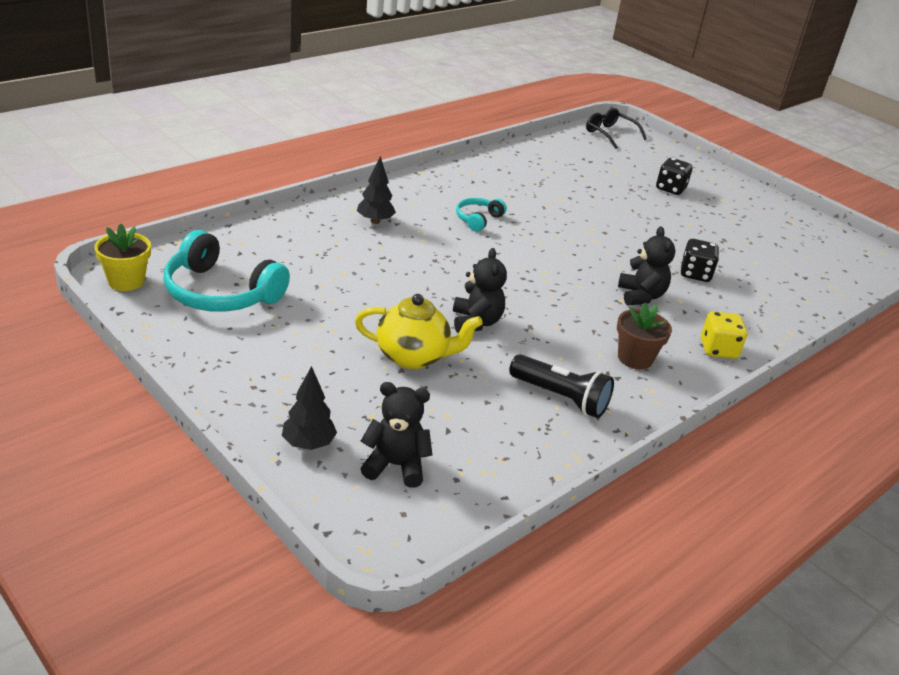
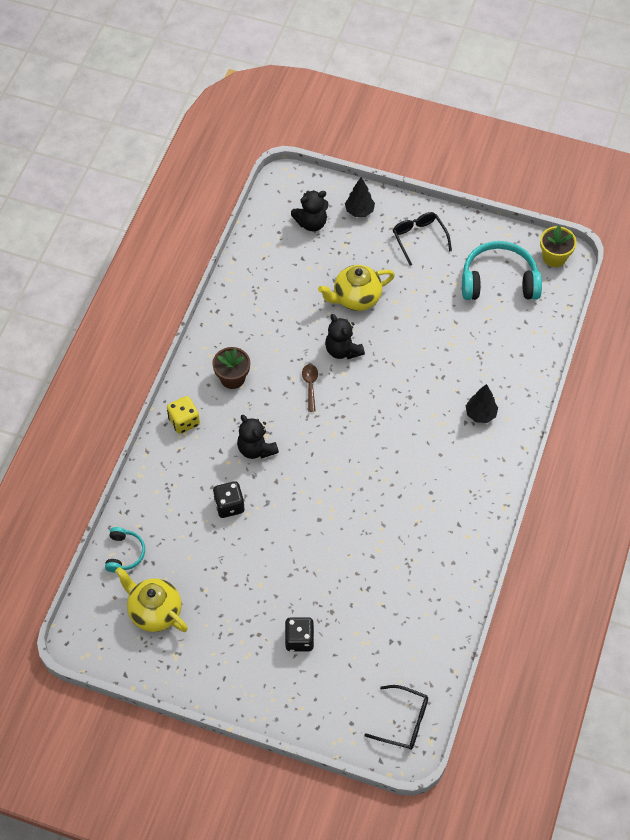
camera: 155 degrees right, 25 degrees up
turquoise headphones [456,198,507,232] -> turquoise headphones moved to [105,527,145,573]
black flashlight [509,354,614,418] -> none
none -> yellow teapot [115,567,188,632]
none -> brown spoon [302,364,318,412]
none -> black glasses [393,212,452,266]

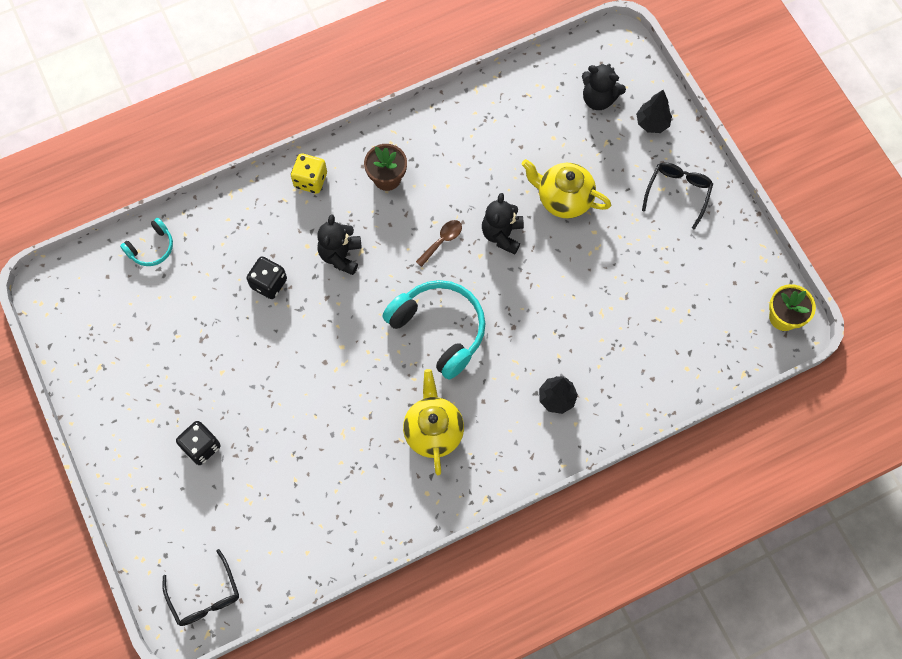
camera: 45 degrees right, 10 degrees up
yellow teapot [115,567,188,632] -> yellow teapot moved to [403,369,464,475]
turquoise headphones [462,241,542,300] -> turquoise headphones moved to [383,280,486,380]

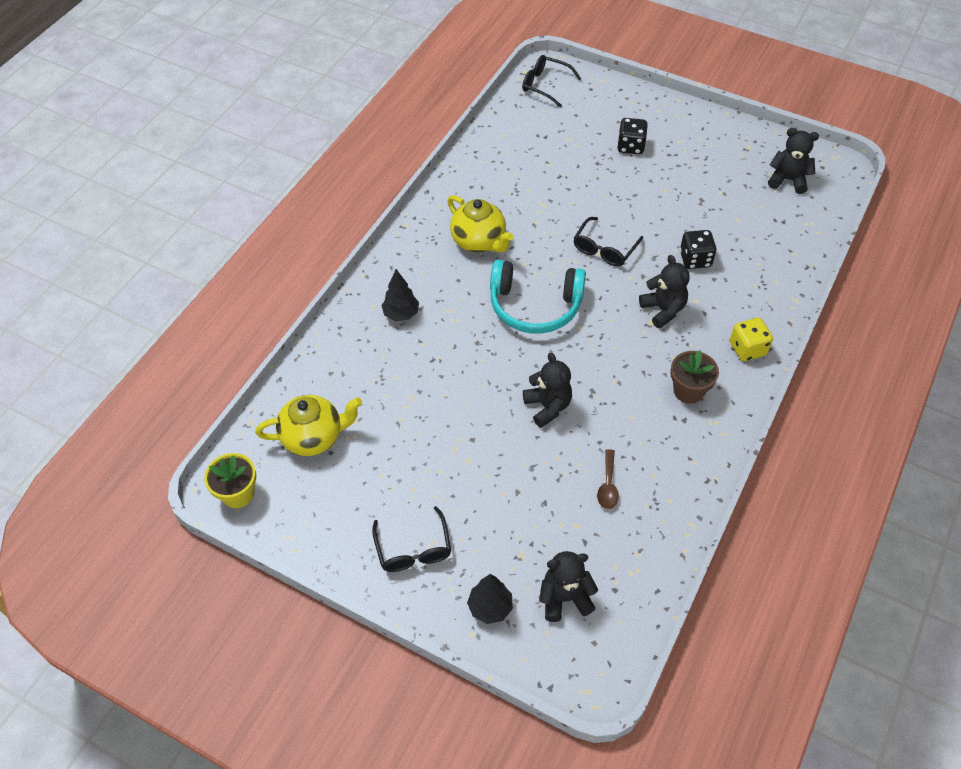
camera: 145 degrees right, 15 degrees down
turquoise headphones [120,218,173,266] -> none
brown spoon [416,220,462,267] -> brown spoon moved to [597,449,619,509]
yellow teapot [522,159,611,219] -> yellow teapot moved to [255,395,362,456]
none -> black glasses [573,217,643,267]
none -> black teddy bear [768,128,819,194]

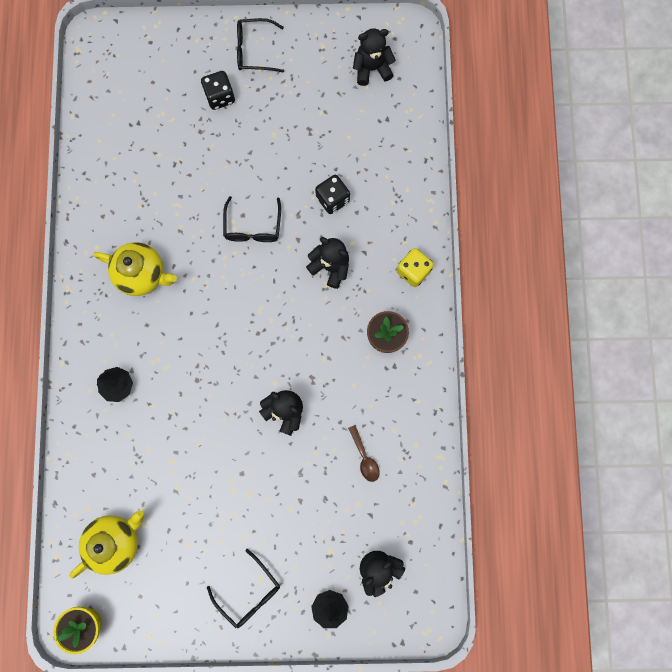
camera: 30 degrees left, 25 degrees up
turquoise headphones [490,260,586,334] -> none
black glasses [522,55,581,107] -> black glasses moved to [237,18,284,73]

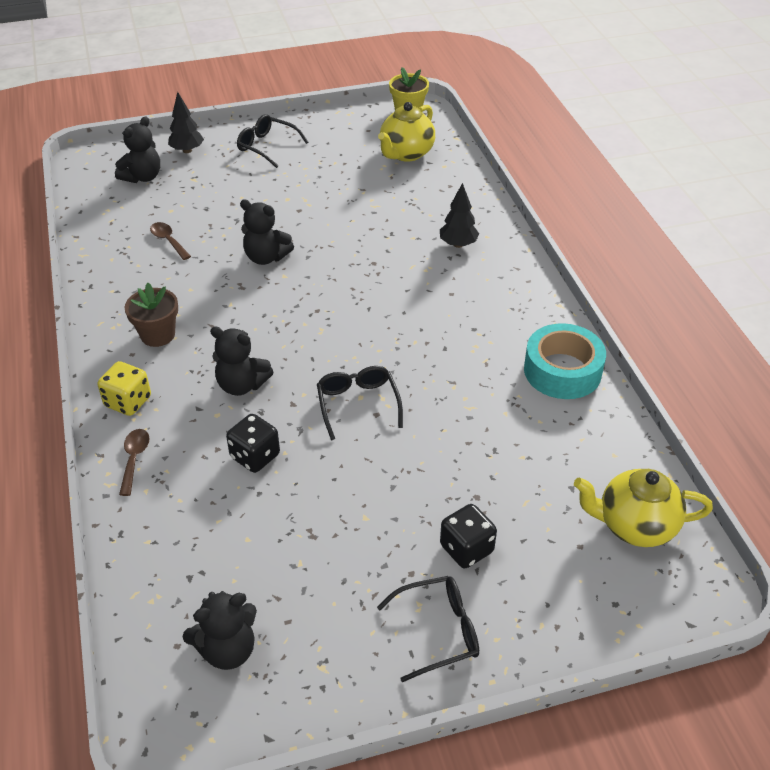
camera: 165 degrees right, 35 degrees down
yellow teapot [94,242,177,296] -> yellow teapot moved to [574,469,713,547]
none -> brown spoon [119,429,149,496]
none -> turquoise tape [524,323,606,399]

